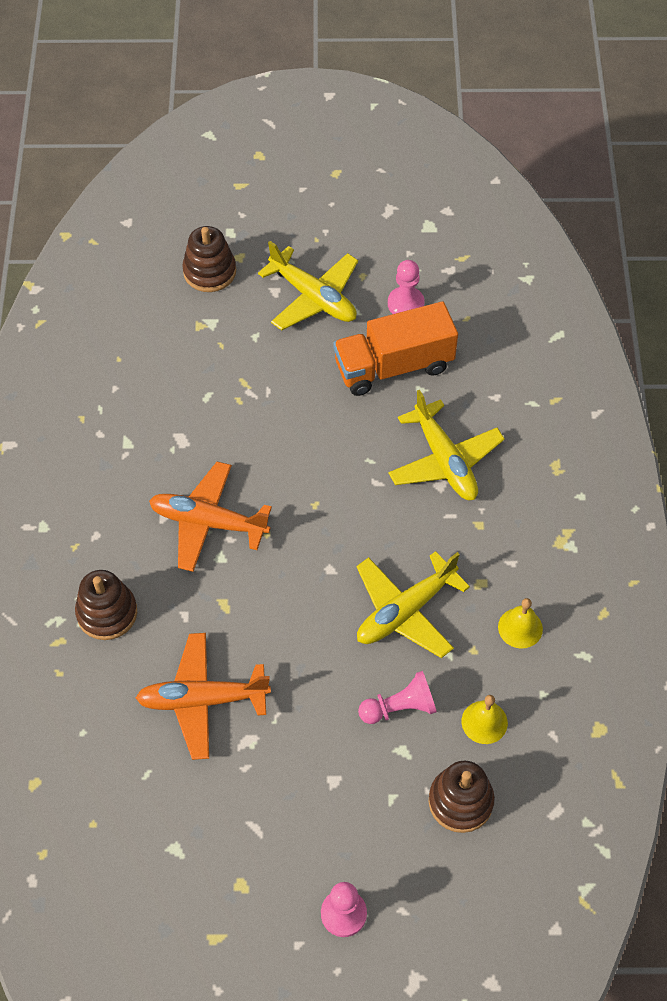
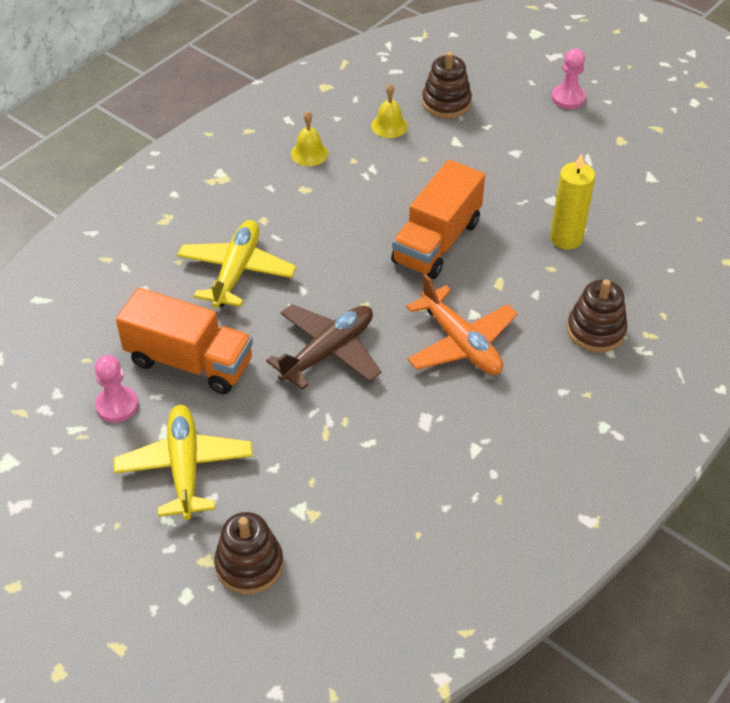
camera: 140 degrees left, 10 degrees down
orange plane [136,633,271,760] -> yellow candle [550,153,595,249]
yellow plane [356,551,470,658] -> none
pink pawn [358,671,437,724] -> none
none -> brown plane [266,304,381,390]
none -> orange truck [391,160,485,279]

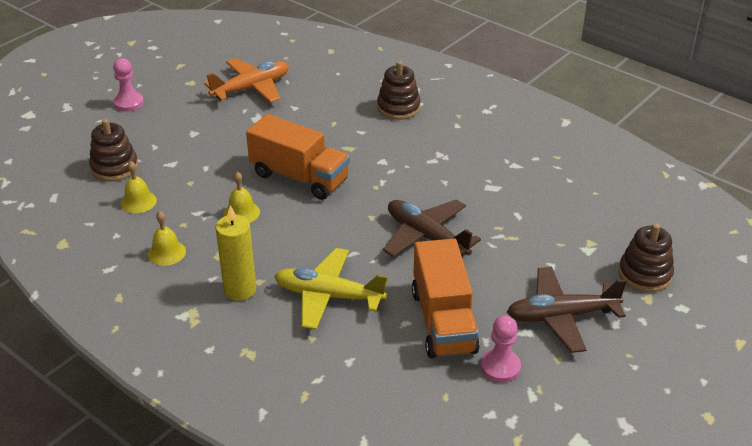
camera: 90 degrees left, 10 degrees down
yellow plane [114,405,253,520] -> brown plane [507,267,627,353]
orange truck [116,288,253,394] -> orange truck turned 150 degrees clockwise [412,238,480,358]
orange plane [406,274,518,375] -> orange plane moved to [204,58,289,103]
yellow candle [550,153,595,249] -> yellow candle moved to [215,205,256,301]
none -> yellow bell [224,172,260,223]

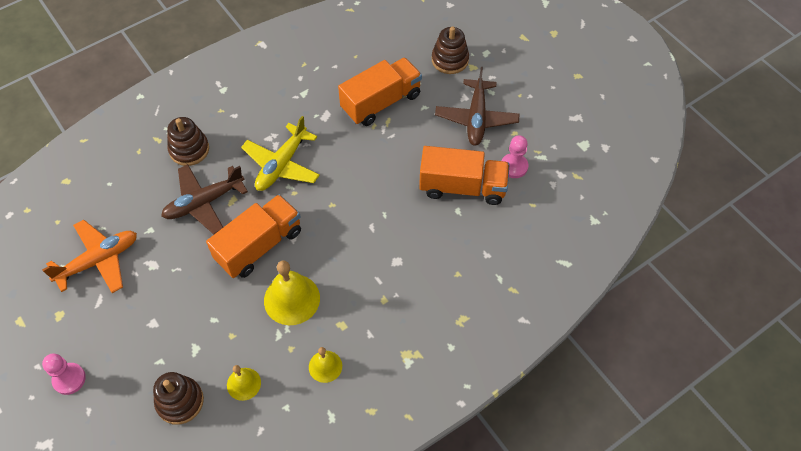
camera: 75 degrees left, 20 degrees up
orange plane [204,58,289,103] -> orange plane turned 75 degrees clockwise [42,220,137,293]
yellow candle [215,205,256,301] -> none
yellow bell [224,172,260,223] -> yellow bell [264,261,320,325], size x1.73
yellow plane [274,248,388,330] -> yellow plane moved to [241,116,320,191]
brown plane [383,200,481,257] -> brown plane moved to [161,164,248,234]
none -> orange truck [338,58,422,126]

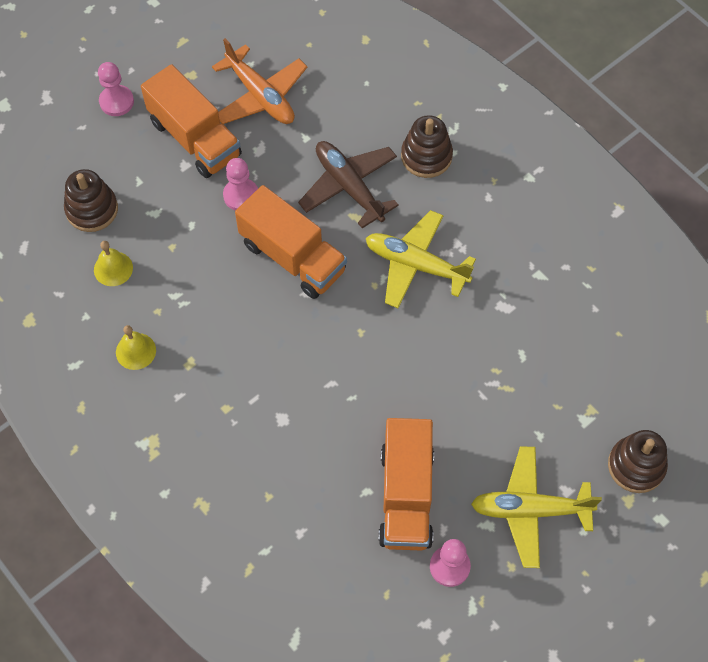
camera: 85 degrees right, 5 degrees up
yellow bell [264,261,320,325] -> none
orange truck [338,58,422,126] -> orange truck moved to [141,64,242,178]
brown plane [435,67,519,146] -> yellow plane [471,446,602,568]
none -> pink pawn [223,158,258,211]

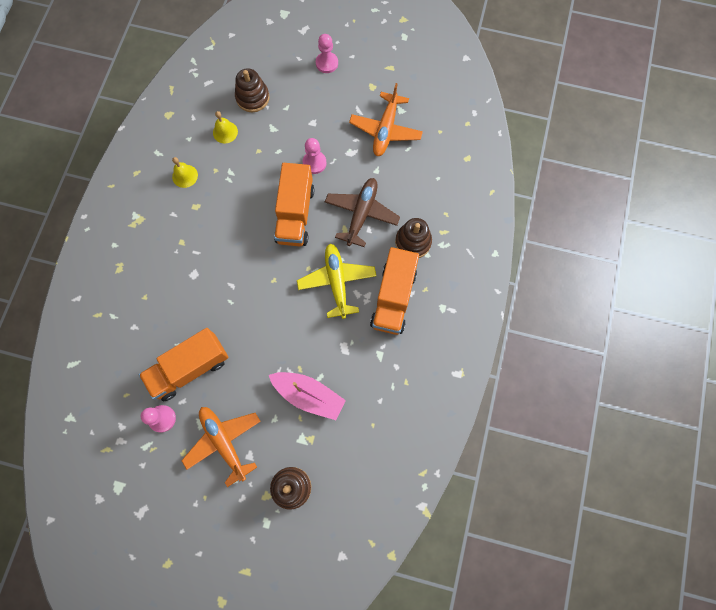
camera: 55 degrees right, 10 degrees up
orange truck [141,64,242,178] -> orange truck moved to [370,247,419,335]
yellow plane [471,446,602,568] -> orange plane [181,407,261,487]
none -> pink boat [269,372,346,420]

